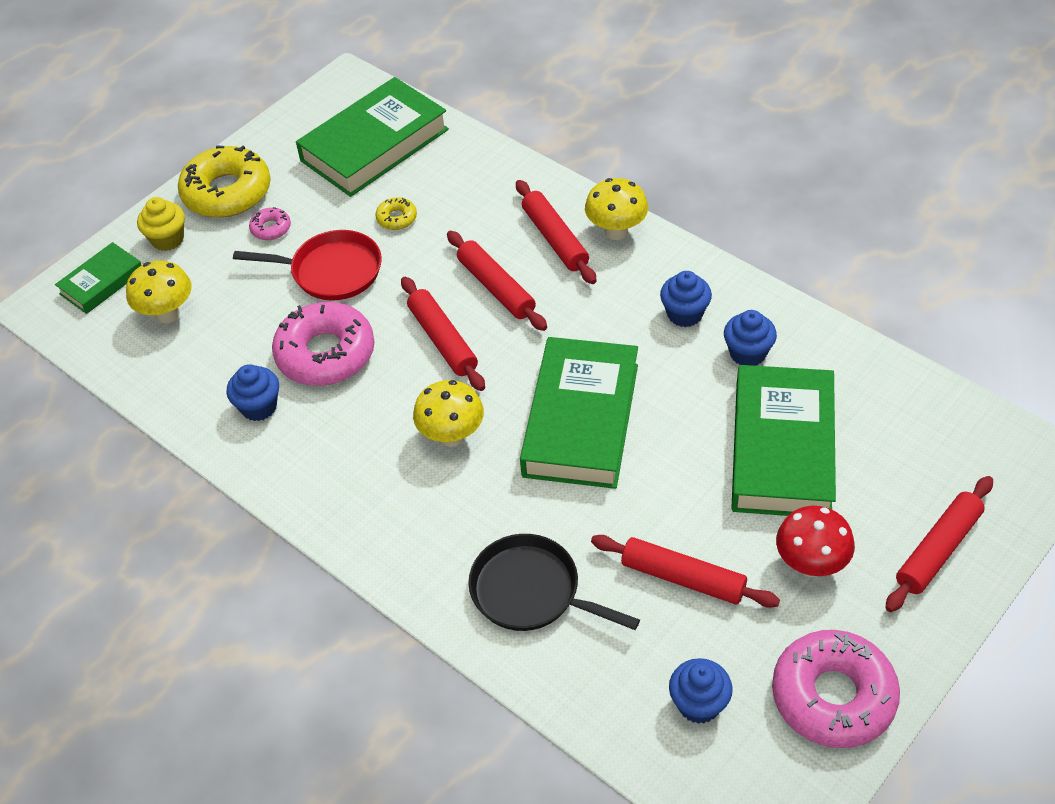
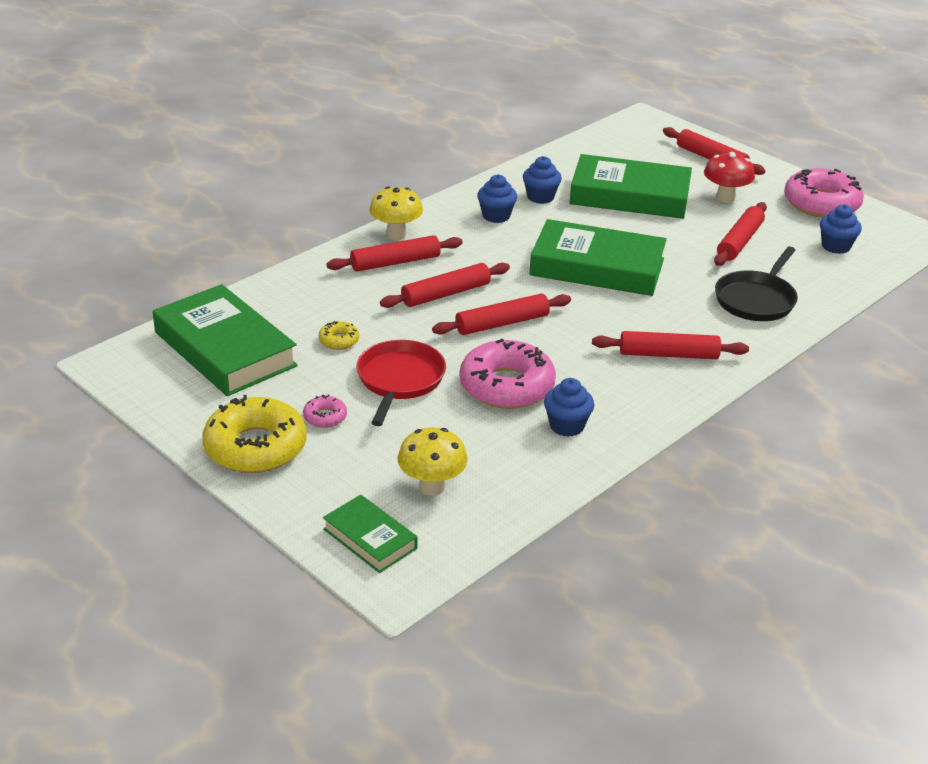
camera: 90 degrees left, 15 degrees down
yellow cupcake [137,197,185,251] -> none
yellow mushroom [413,380,484,447] -> none
none -> red rolling pin [592,331,749,359]

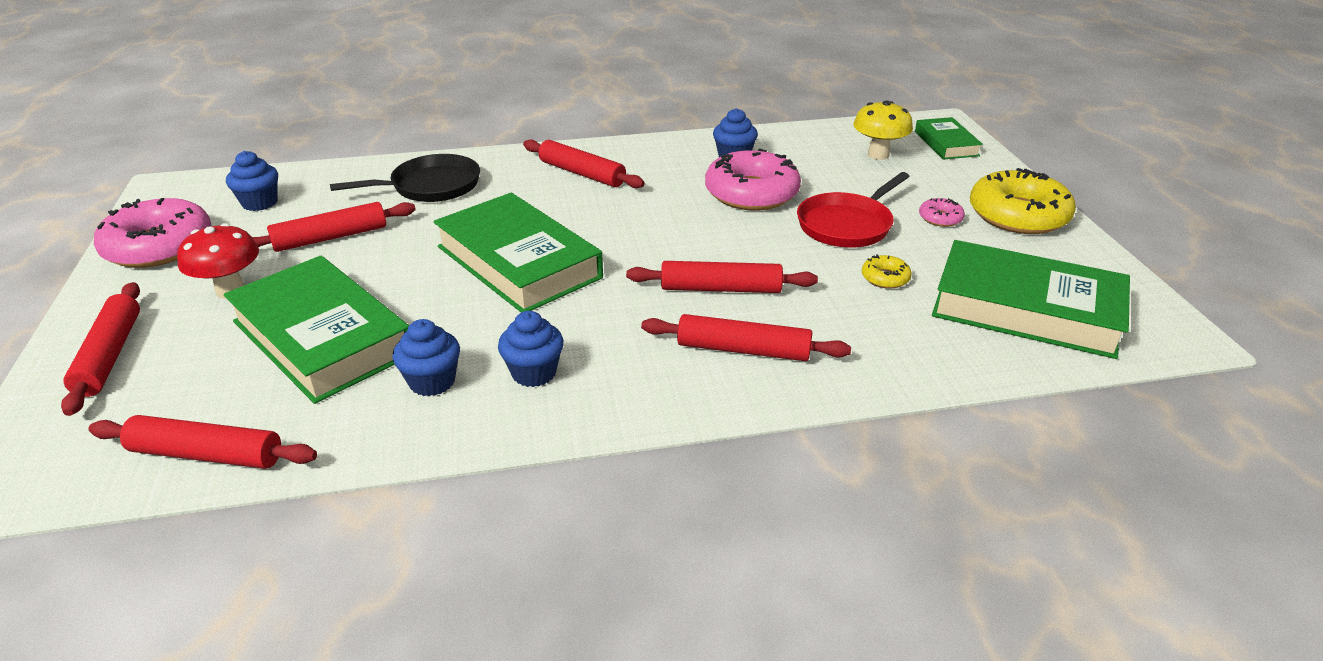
camera: 145 degrees left, 0 degrees up
green book [153,284,298,396] -> green book turned 60 degrees counterclockwise [932,240,1130,359]
yellow mushroom [369,187,423,240] -> none
red rolling pin [432,293,571,335] -> red rolling pin moved to [88,415,317,469]

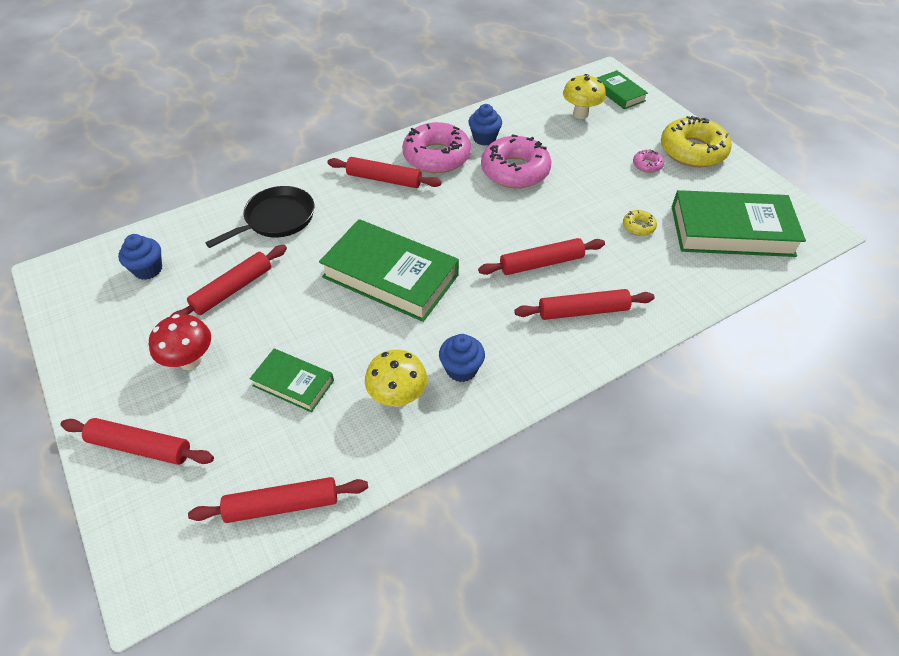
camera: 20 degrees left, 15 degrees up
red rolling pin [61,282,140,416] -> red rolling pin turned 45 degrees counterclockwise [60,418,214,465]
pink donut [94,198,211,268] -> pink donut moved to [402,122,471,173]
green book [224,256,409,404] -> green book [250,349,334,412], size x0.52
blue cupcake [392,319,460,396] -> yellow mushroom [365,350,427,407]
red pan [797,172,910,247] -> none

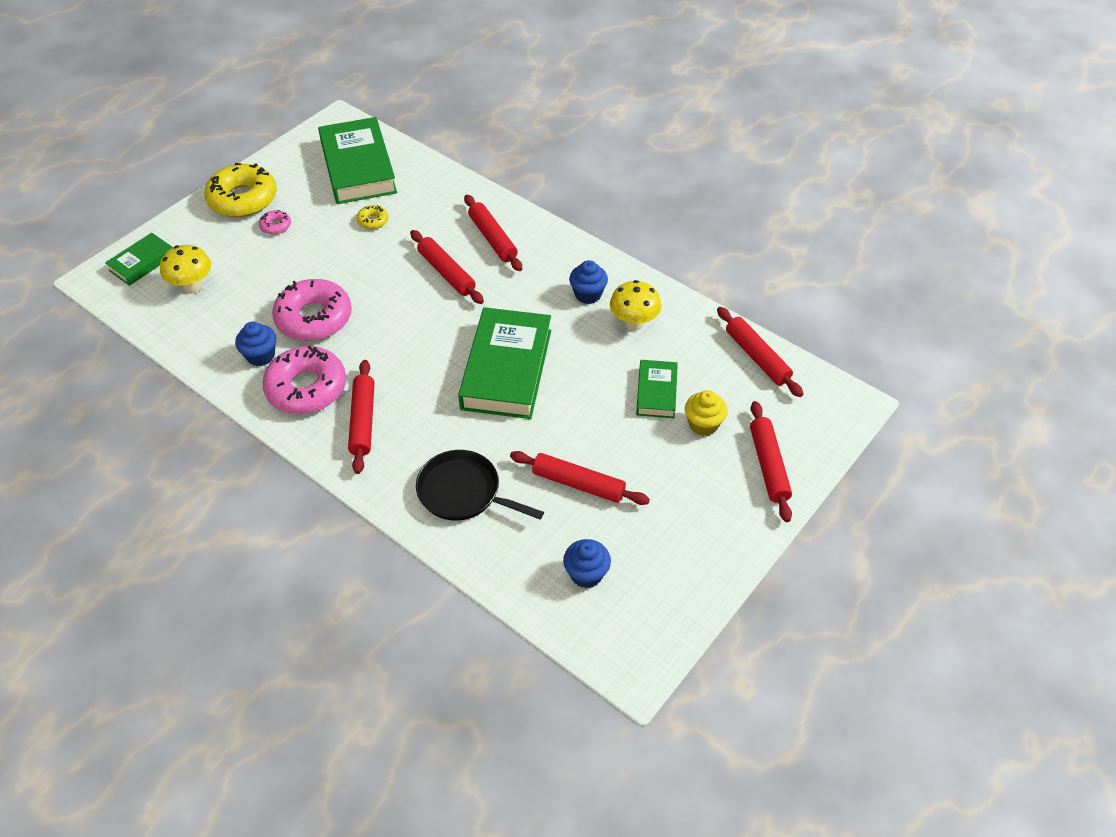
camera: 110 degrees left, 0 degrees up
red mushroom [149,314,211,370] -> none
none -> yellow cupcake [685,390,728,436]

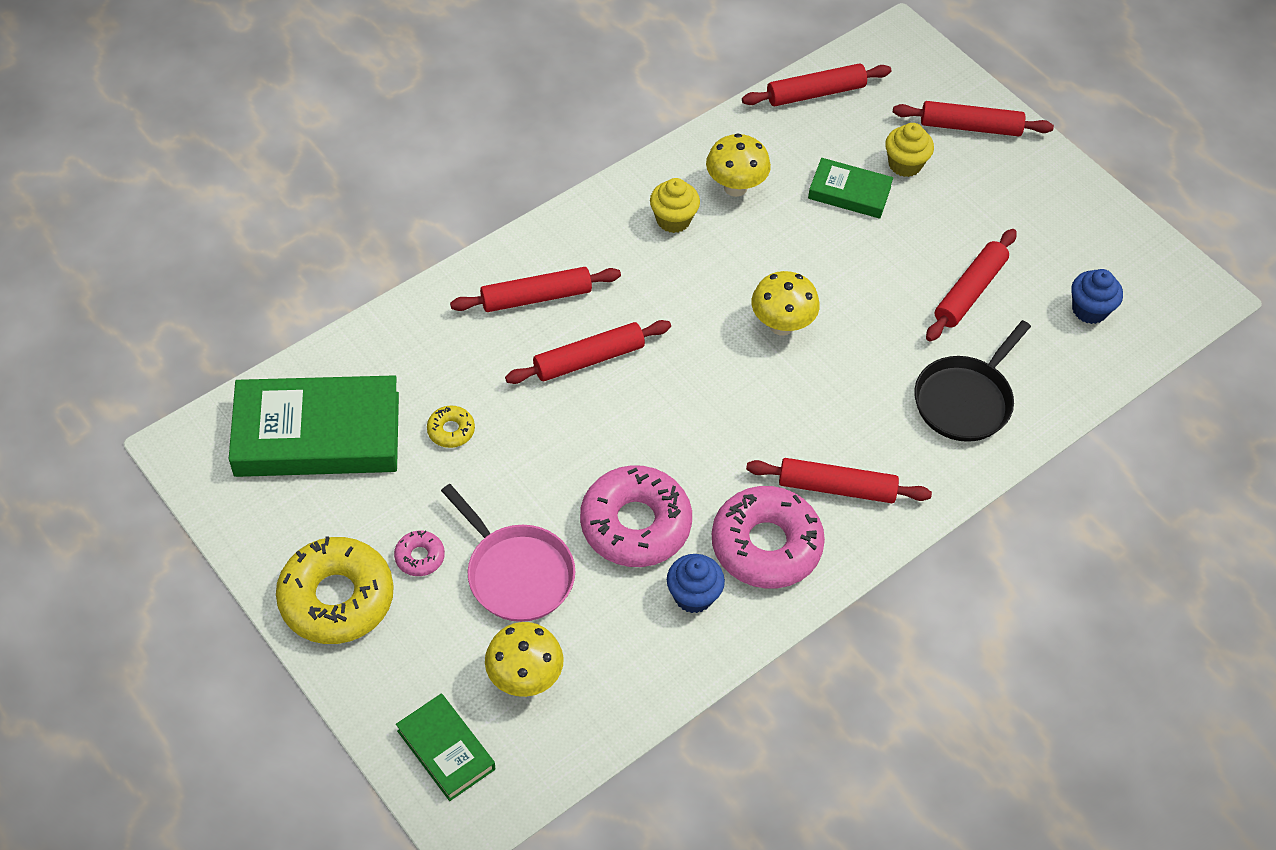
camera: 80 degrees left, 5 degrees up
green book [458,307,551,419] -> yellow mushroom [752,271,820,336]
blue cupcake [569,260,608,304] -> yellow cupcake [650,178,700,233]
none -> pink pan [441,484,575,622]

